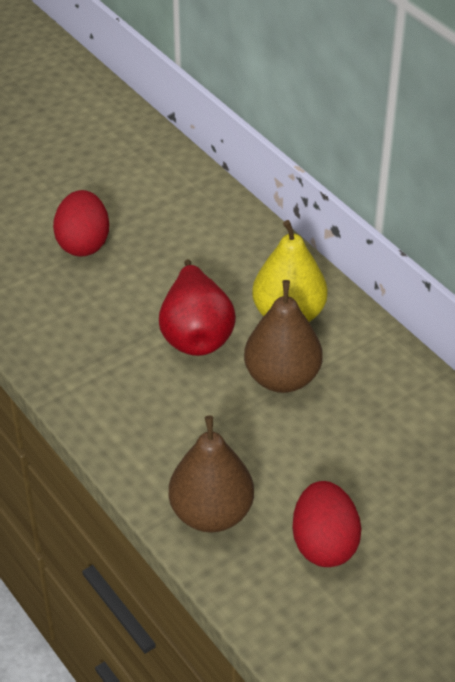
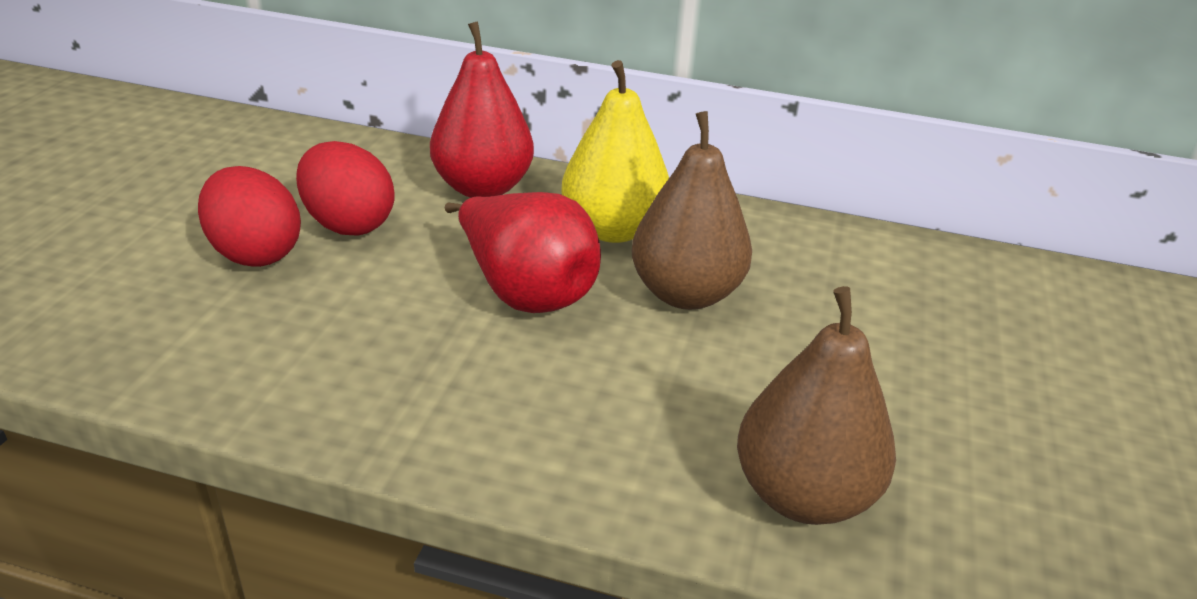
camera: 40 degrees left, 10 degrees down
red egg [292,481,361,567] -> red egg moved to [296,141,395,235]
none -> red pear [430,21,534,198]

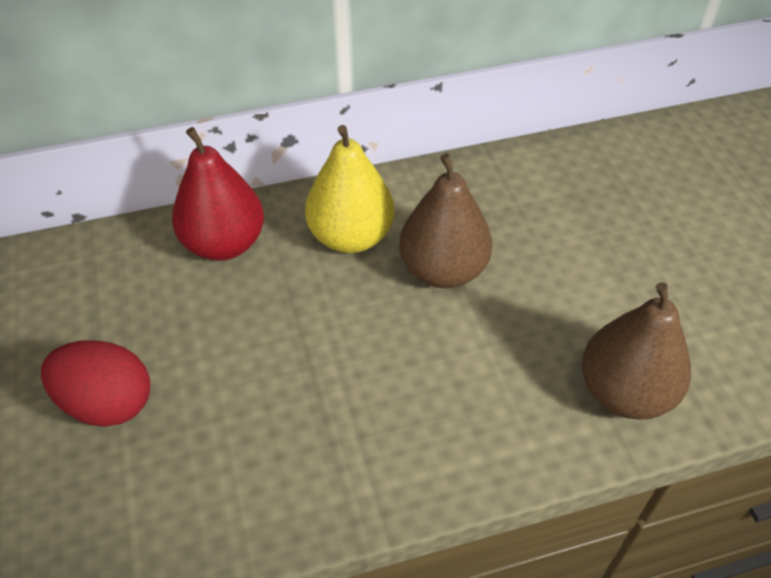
camera: 30 degrees left, 15 degrees up
red egg [296,141,395,235] -> none
red pear [445,192,601,313] -> none

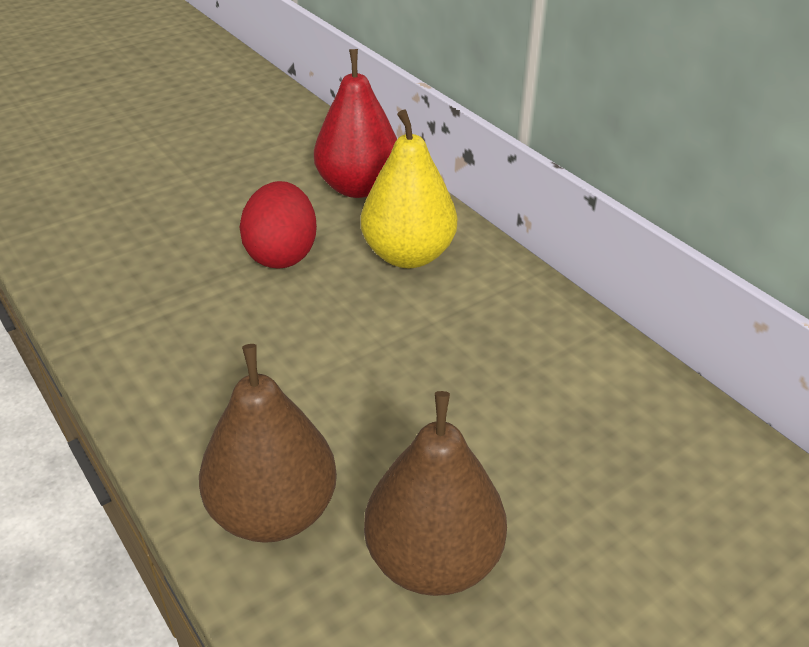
camera: 70 degrees right, 10 degrees down
red egg [41,340,150,427] -> red egg moved to [240,181,317,269]
brown pear [399,153,492,288] -> brown pear moved to [364,391,507,596]

